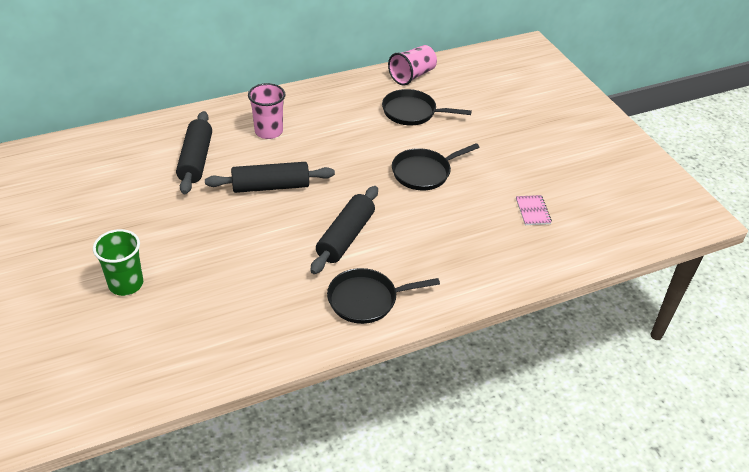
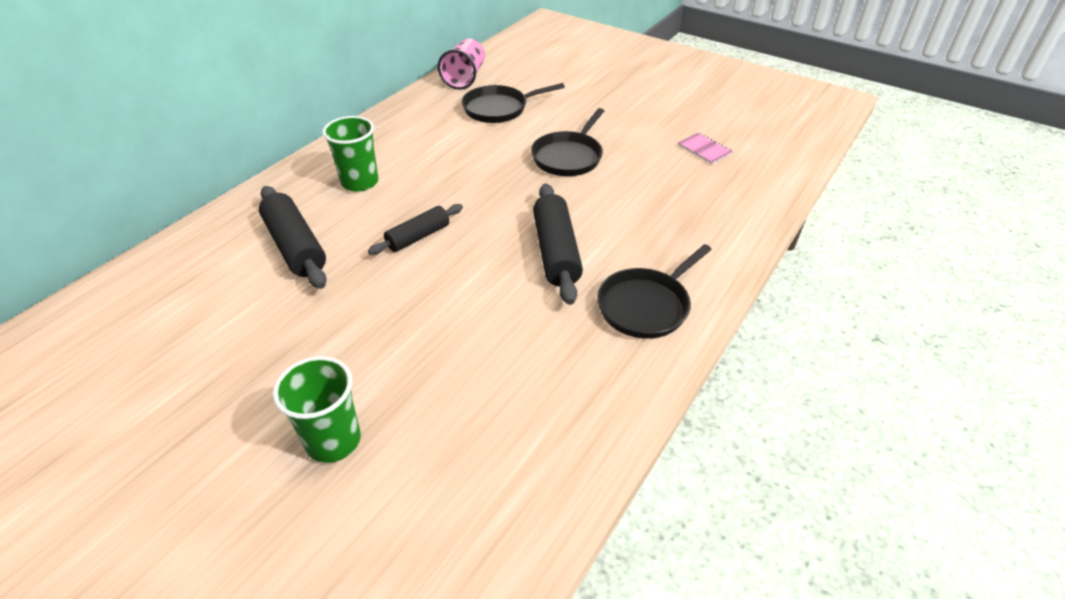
camera: 30 degrees left, 0 degrees up
black rolling pin [205,162,335,193] -> black rolling pin [368,204,463,255], size x0.64
pink cup [248,83,285,139] -> green cup [322,116,379,192]

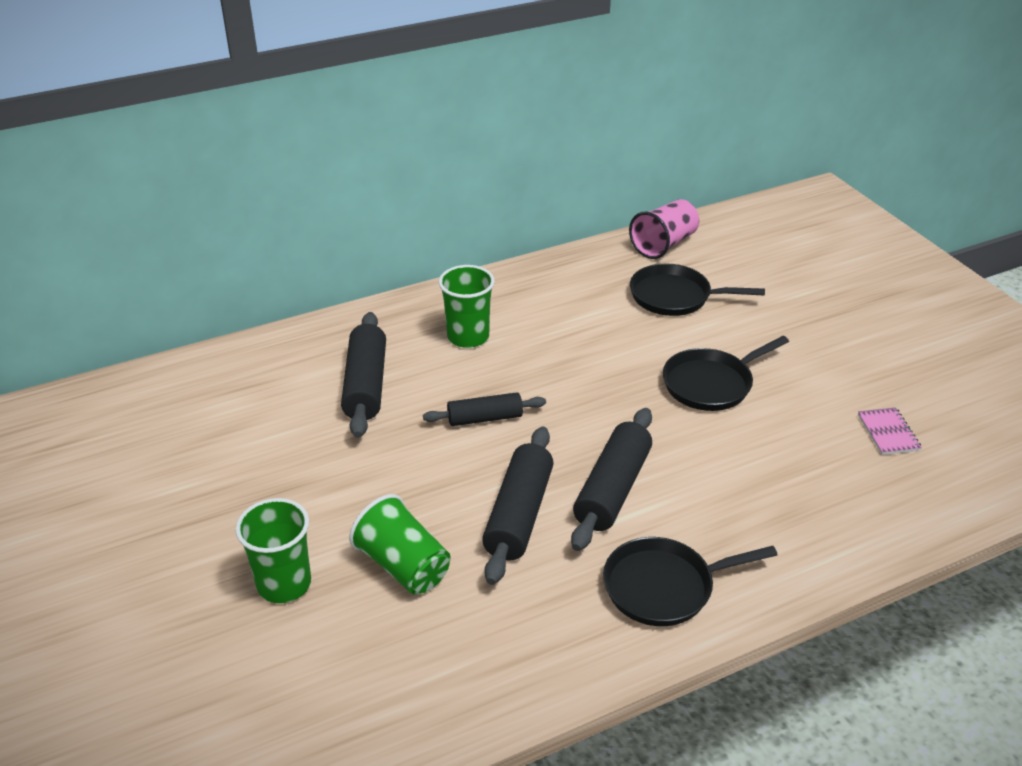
camera: 30 degrees right, 5 degrees down
none -> green cup [349,494,451,595]
none -> black rolling pin [482,427,554,585]

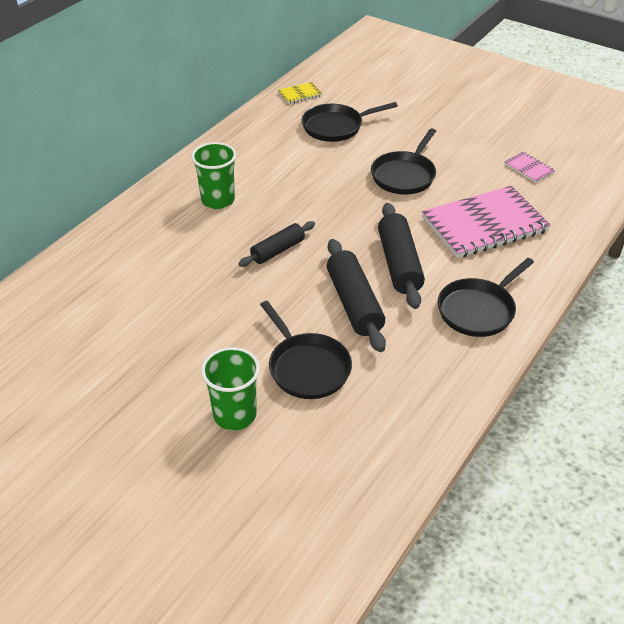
camera: 30 degrees left, 5 degrees up
black rolling pin [341,312,386,438] -> none
green cup [349,494,451,595] -> black pan [260,301,352,399]
pink cup [629,199,699,259] -> yellow notebook [278,82,322,104]
none -> pink notebook [422,186,551,258]

